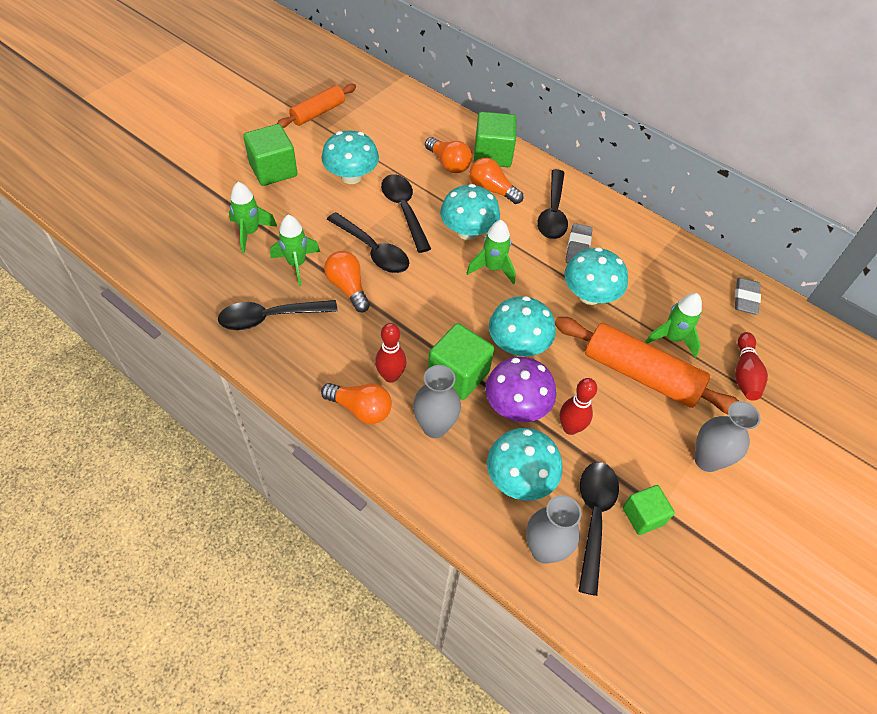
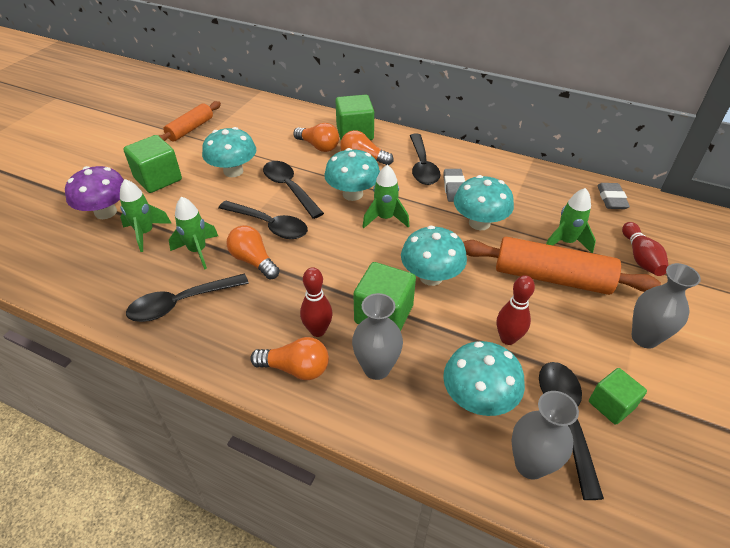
camera: 10 degrees left, 10 degrees down
purple mushroom [485,356,556,422] -> purple mushroom moved to [65,166,124,219]

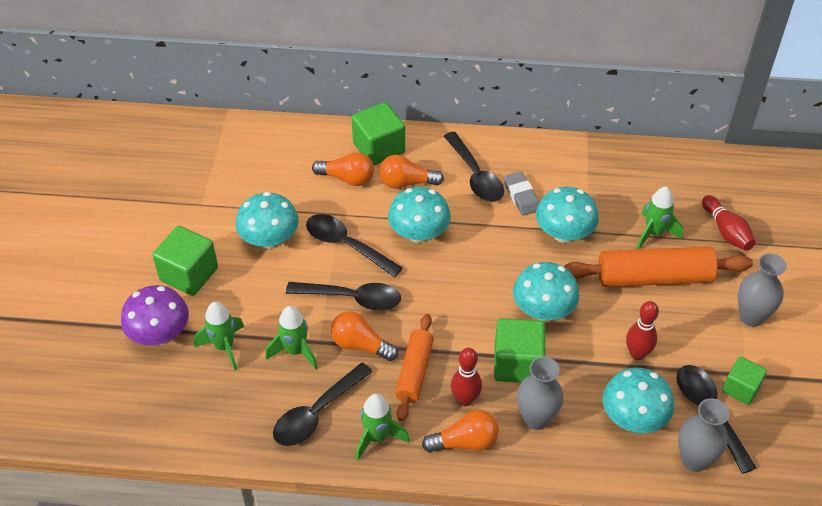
camera: 20 degrees left, 5 degrees up
orange rolling pin [159,101,221,141] -> orange rolling pin moved to [395,314,434,421]
green rocket [363,165,409,228] -> green rocket moved to [356,394,410,461]
grey eraser [597,183,630,209] -> none

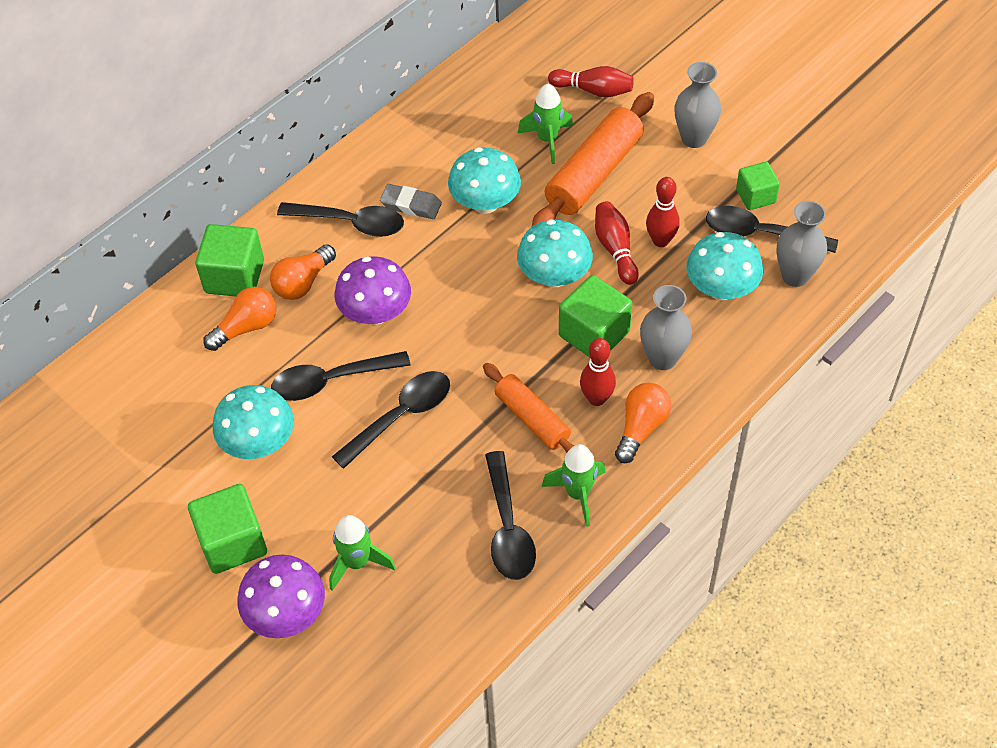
camera: 50 degrees left, 5 degrees up
green rocket [265,306,318,369] -> none
orange light bulb [331,311,398,361] -> none
turquoise mushroom [388,187,451,243] -> purple mushroom [335,256,411,325]
none -> red bowling pin [595,201,639,285]

